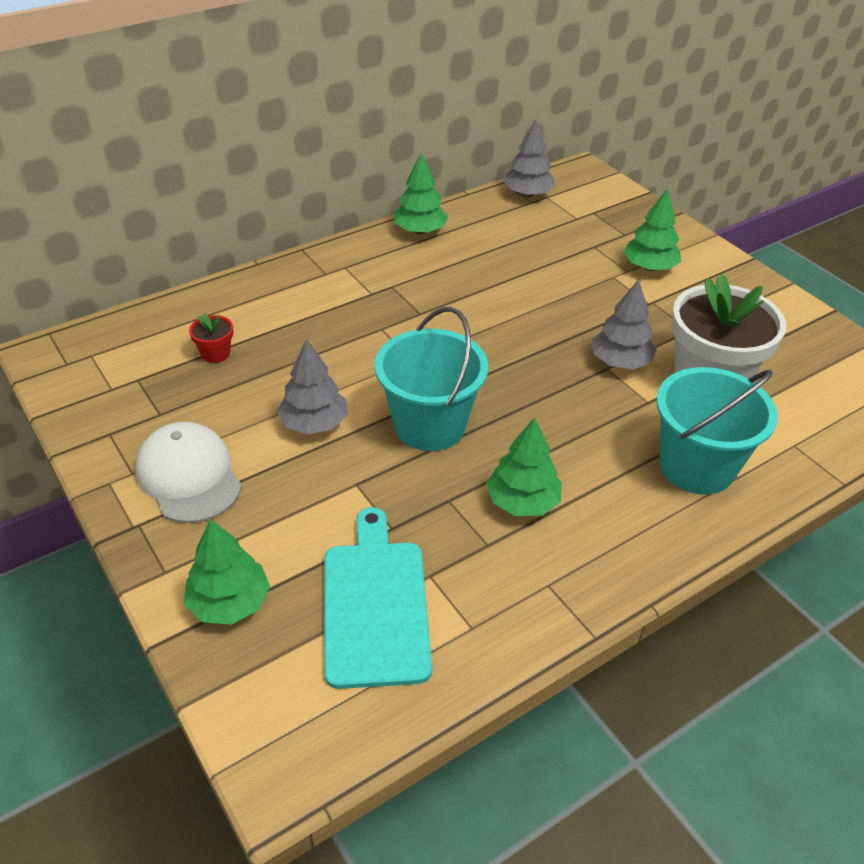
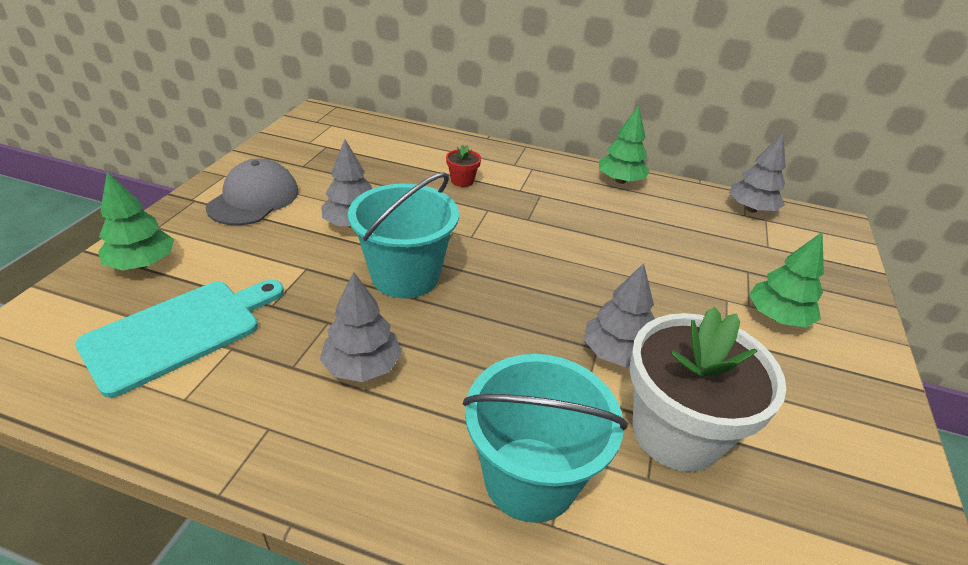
camera: 50 degrees right, 5 degrees down
white cap [135,422,242,523] -> grey cap [206,158,299,225]
red flower pot [189,313,233,363] -> red flower pot moved to [446,145,481,187]
green tree [486,417,562,516] -> grey tree [320,271,402,382]

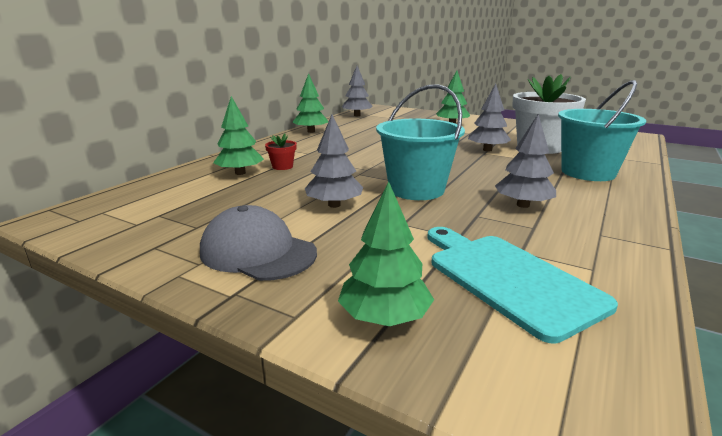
camera: 75 degrees left, 15 degrees down
none -> green tree [213,96,264,175]

